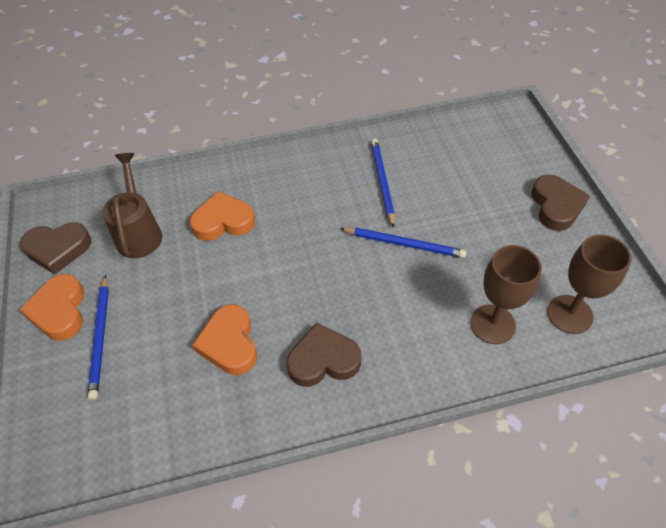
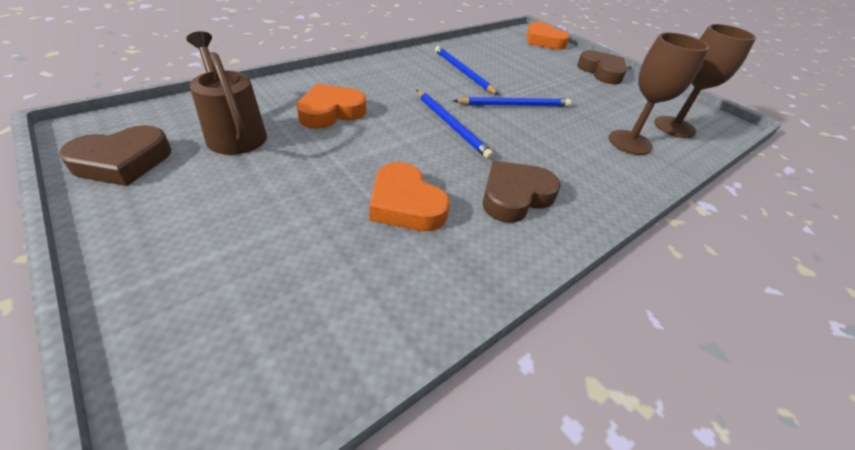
camera: 30 degrees left, 10 degrees down
orange heart [19,274,85,340] -> orange heart moved to [527,22,570,50]
blue pencil [88,275,109,400] -> blue pencil moved to [416,90,494,159]

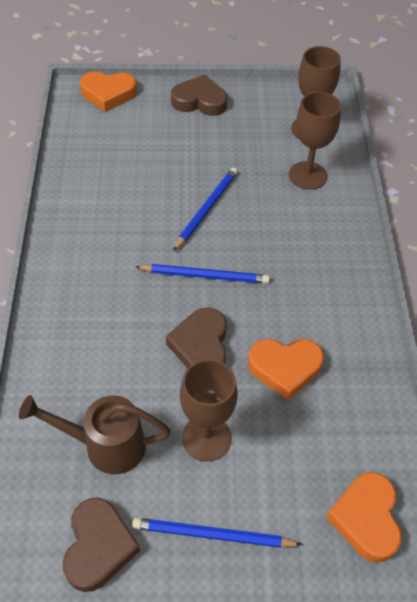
camera: 50 degrees left, 10 degrees up
orange heart [296,84,366,129] -> orange heart moved to [326,472,402,563]
blue pencil [435,46,499,95] -> blue pencil moved to [132,518,303,548]
brown heart [483,161,561,223] -> brown heart moved to [166,307,227,368]
none -> brown goblet [180,359,238,462]

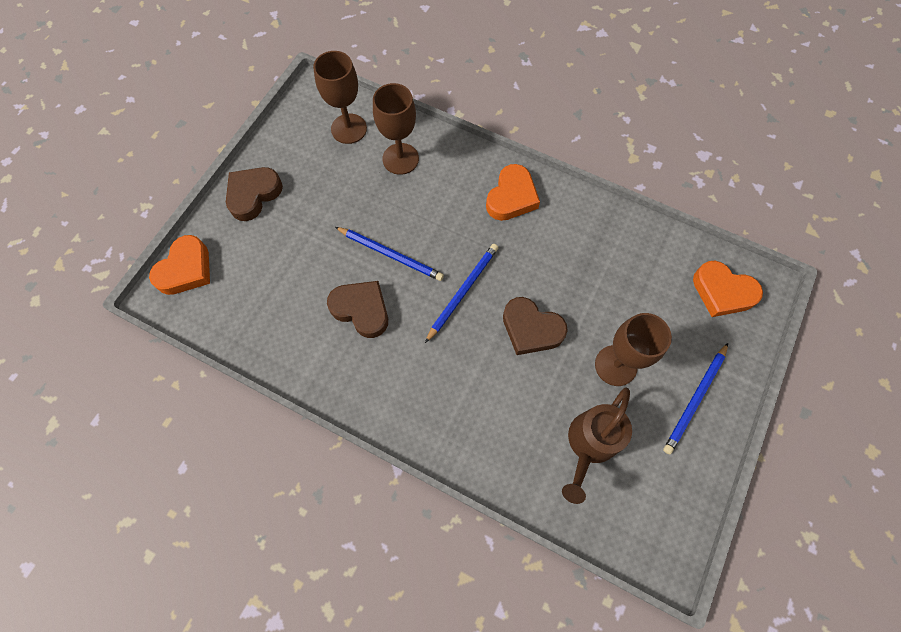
camera: 60 degrees left, 15 degrees up
brown heart [63,497,140,592] -> brown heart moved to [327,281,388,338]
blue pencil [173,167,238,251] -> blue pencil turned 150 degrees clockwise [335,227,444,281]
orange heart [248,339,324,400] -> orange heart moved to [486,164,540,221]

